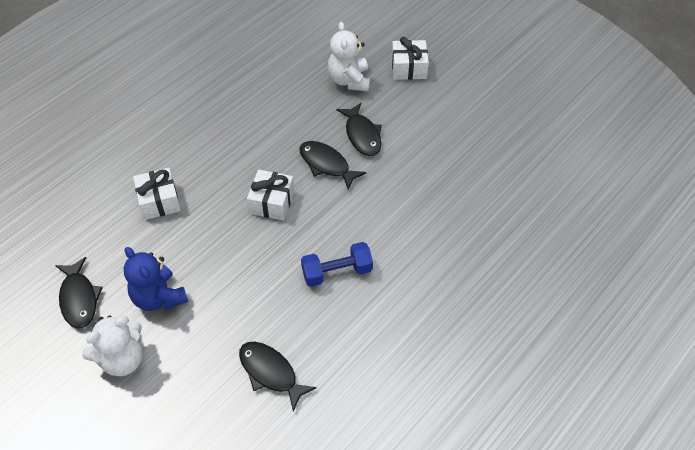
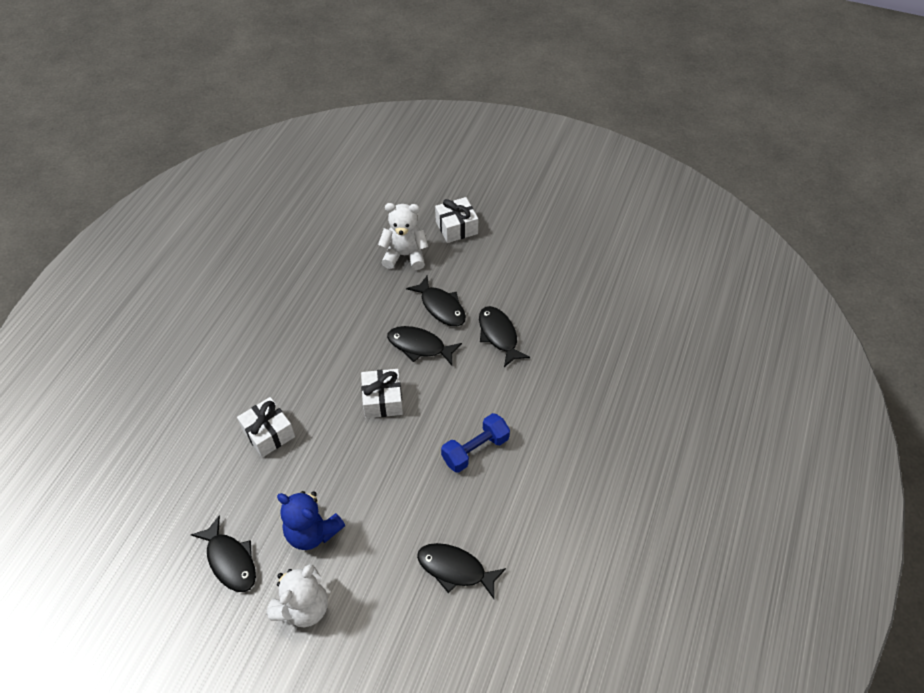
camera: 20 degrees left, 0 degrees up
white teddy bear [328,22,370,91] -> white teddy bear turned 120 degrees clockwise [378,203,428,270]
none -> black fish [479,306,530,367]

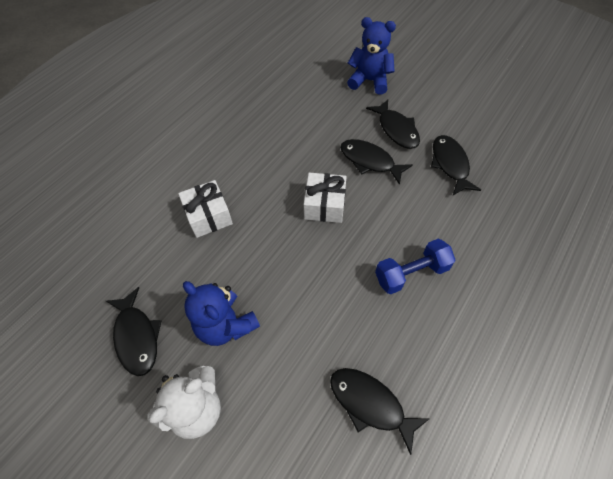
camera: 15 degrees right, 5 degrees up
white teddy bear [378,203,428,270] -> blue teddy bear [347,17,396,95]
white gift [435,197,478,243] -> none

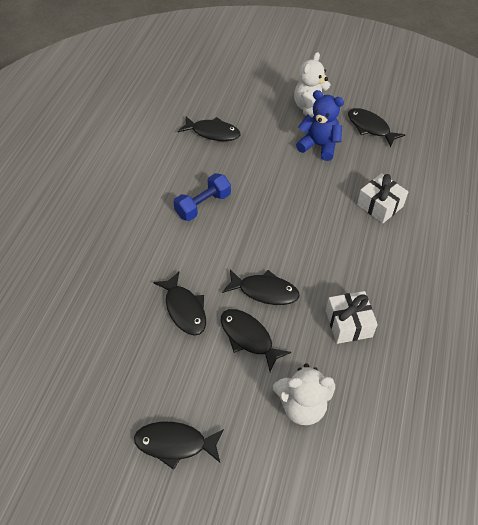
camera: 160 degrees right, 5 degrees down
white gift [304,172,347,223] -> white gift moved to [326,291,378,344]
blue teddy bear [347,17,396,95] -> white teddy bear [273,363,335,425]
none -> black fish [134,422,224,470]

